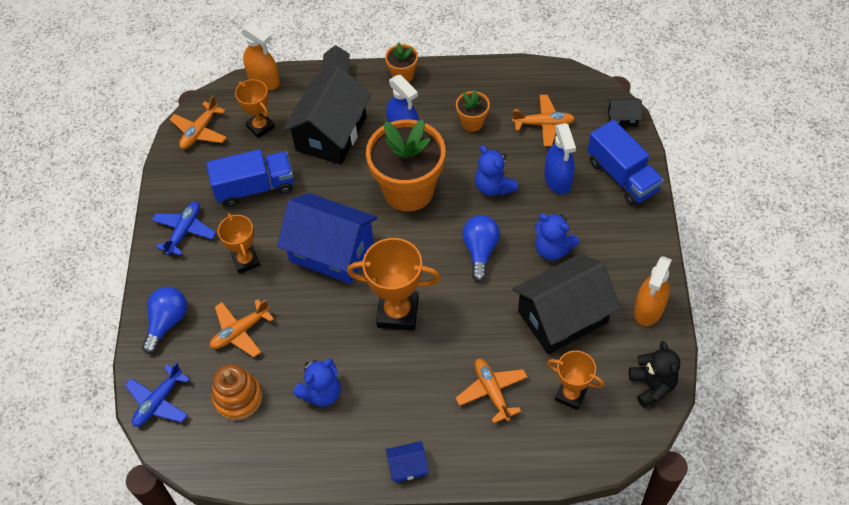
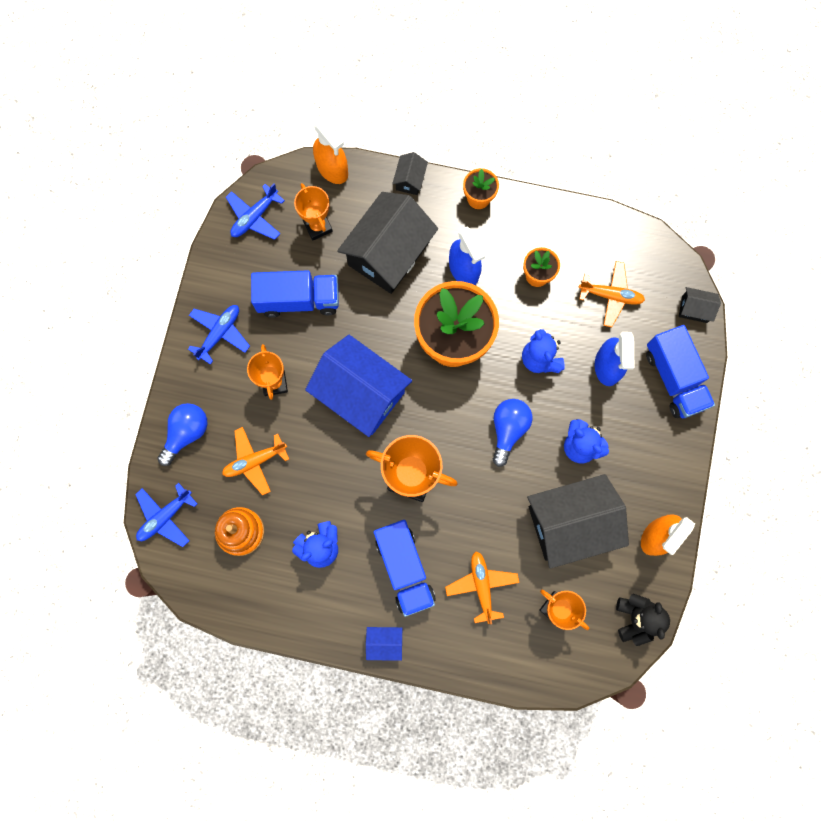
camera: 10 degrees right, 20 degrees up
orange plane [170,95,227,149] -> blue plane [226,184,285,240]
none -> blue truck [374,520,436,617]

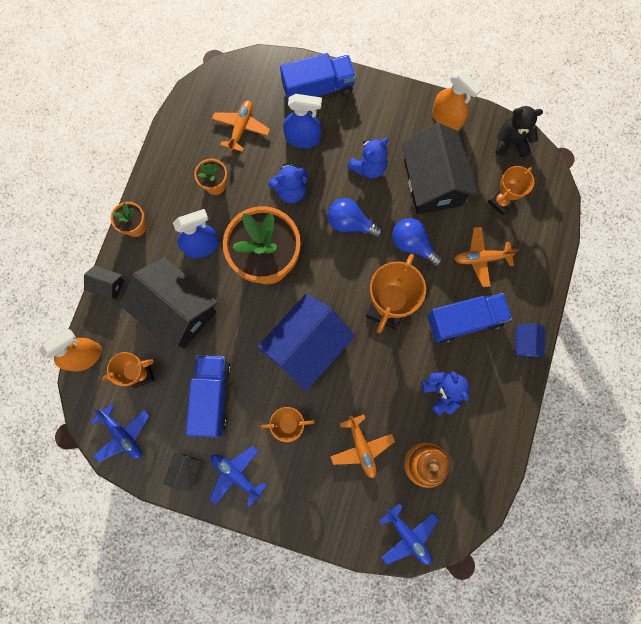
camera: 85 degrees left, 0 degrees up
blue light bulb [157,403,208,466] -> blue light bulb moved to [392,218,443,266]
black house [679,287,721,323] -> black house moved to [163,452,201,492]

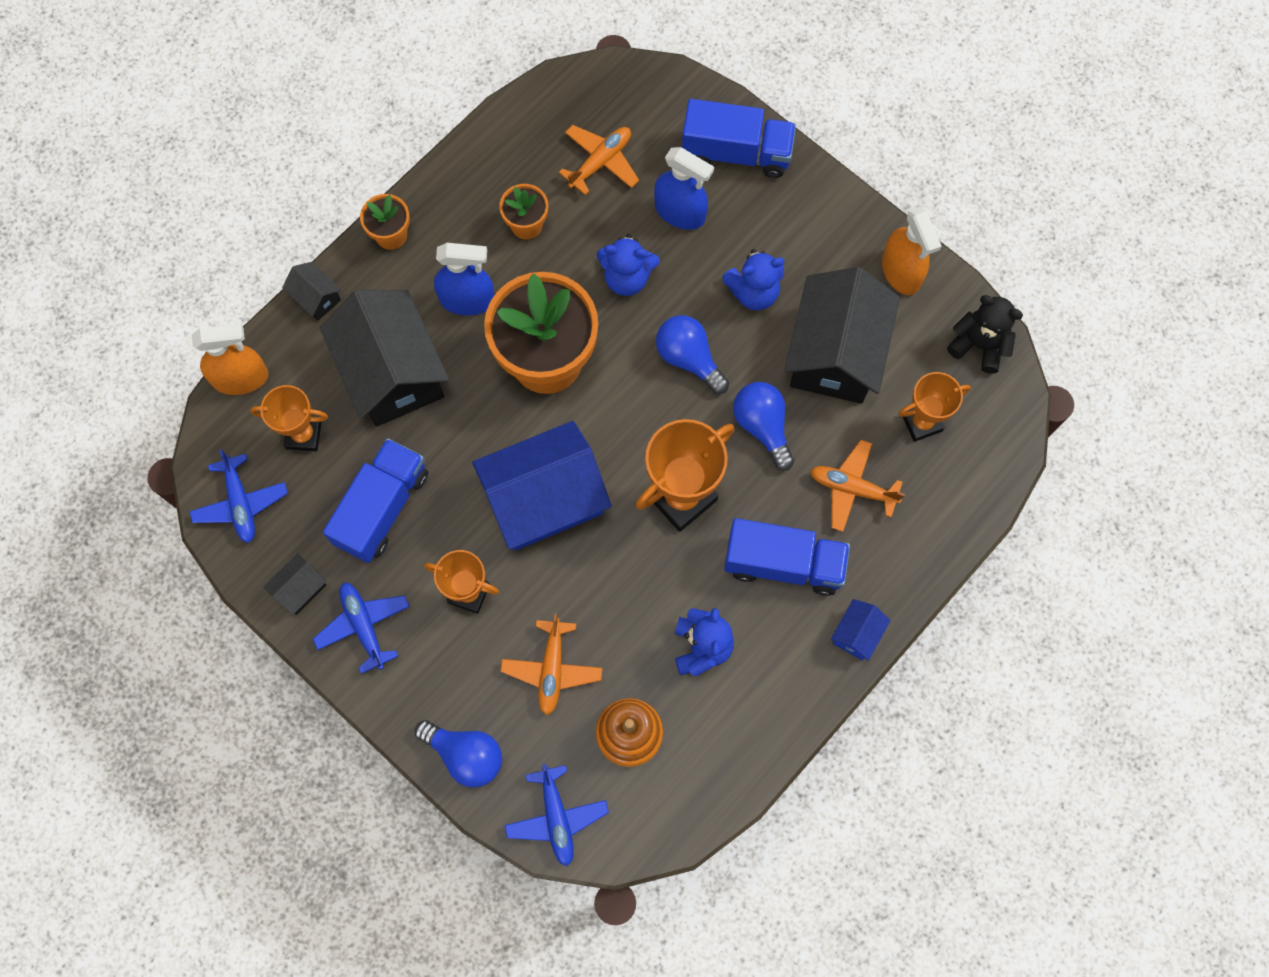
camera: 25 degrees right, 5 degrees down
none -> blue light bulb [415,720,502,788]

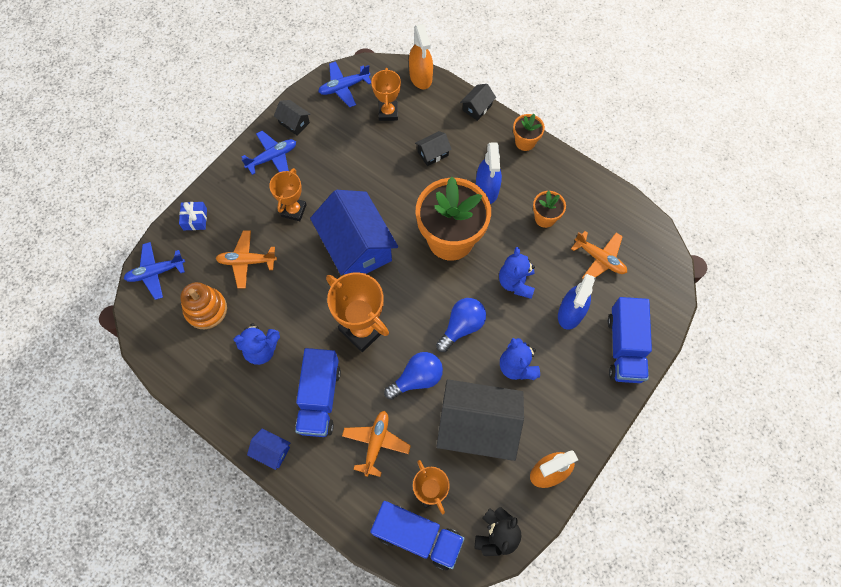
camera: 85 degrees right, 5 degrees down
black house [320,290,449,427] -> black house [415,131,452,166], size x0.43
blue truck [323,438,428,563] -> blue truck moved to [370,501,465,570]
blue light bulb [415,720,502,788] -> blue gift [179,202,207,230]

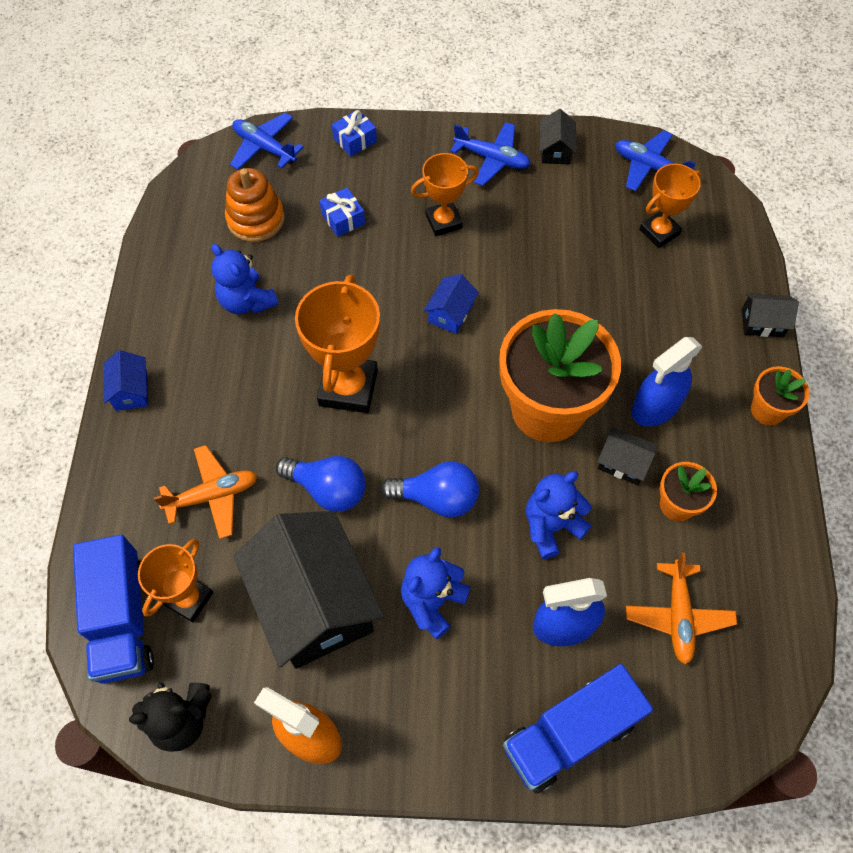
camera: 55 degrees right, 5 degrees down
orange plane [215,230,277,288] -> blue gift [319,188,365,237]
blue truck [295,348,341,437] -> none
blue house [310,190,398,275] -> blue house [424,274,479,334], size x0.43
orange spray bottle [409,24,433,89] -> none
black house [415,131,452,166] -> black house moved to [598,427,658,485]

